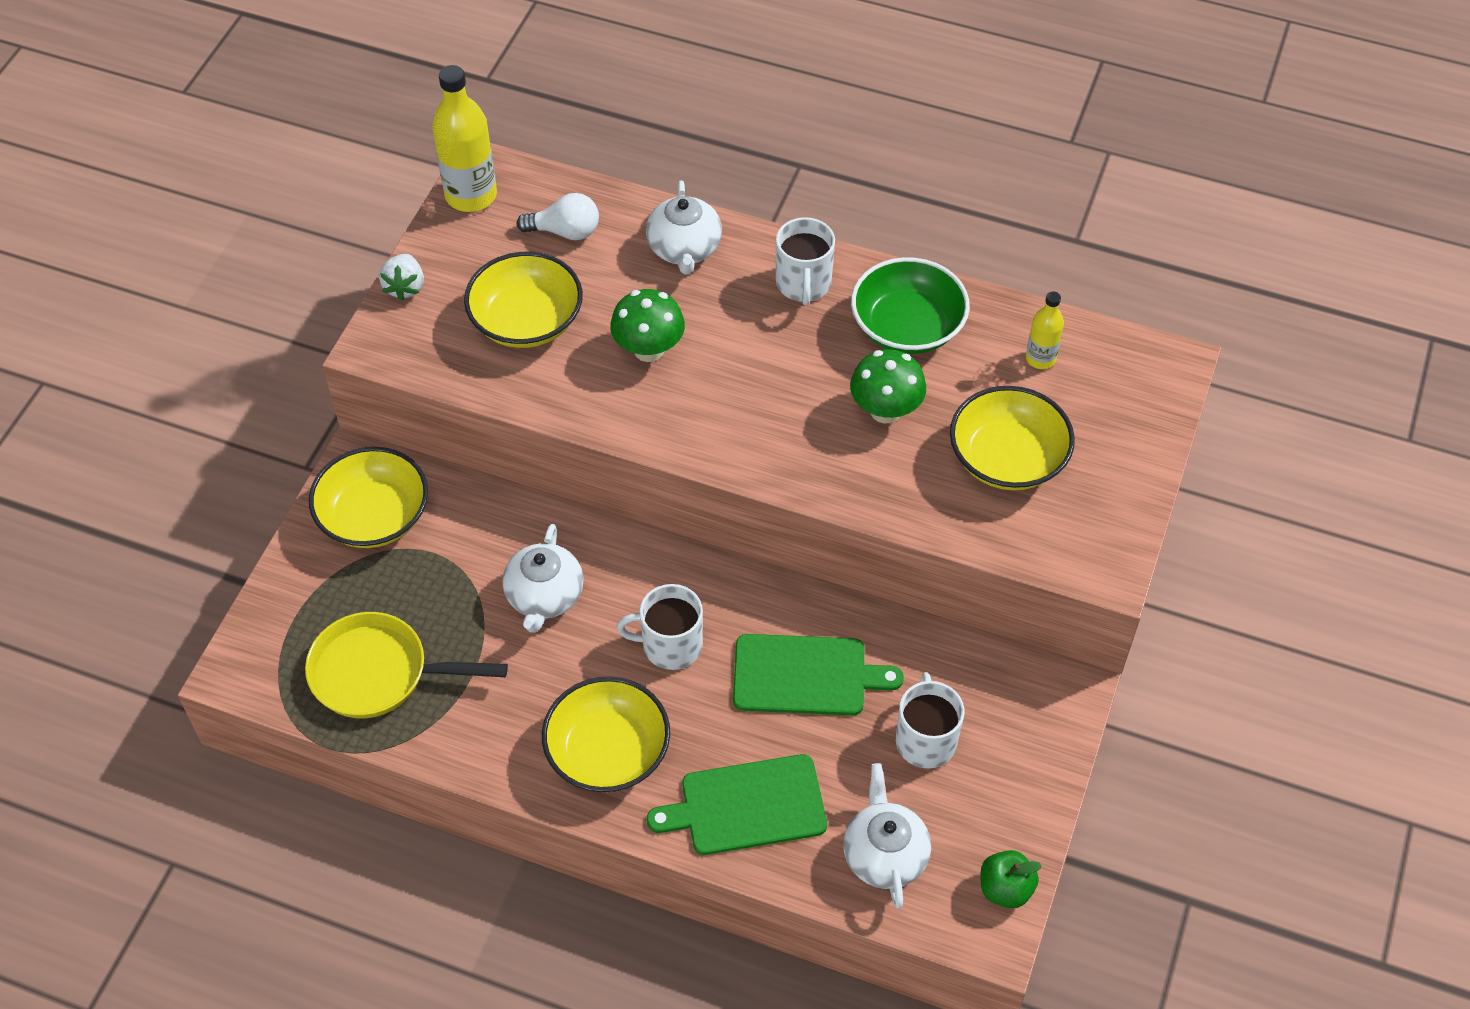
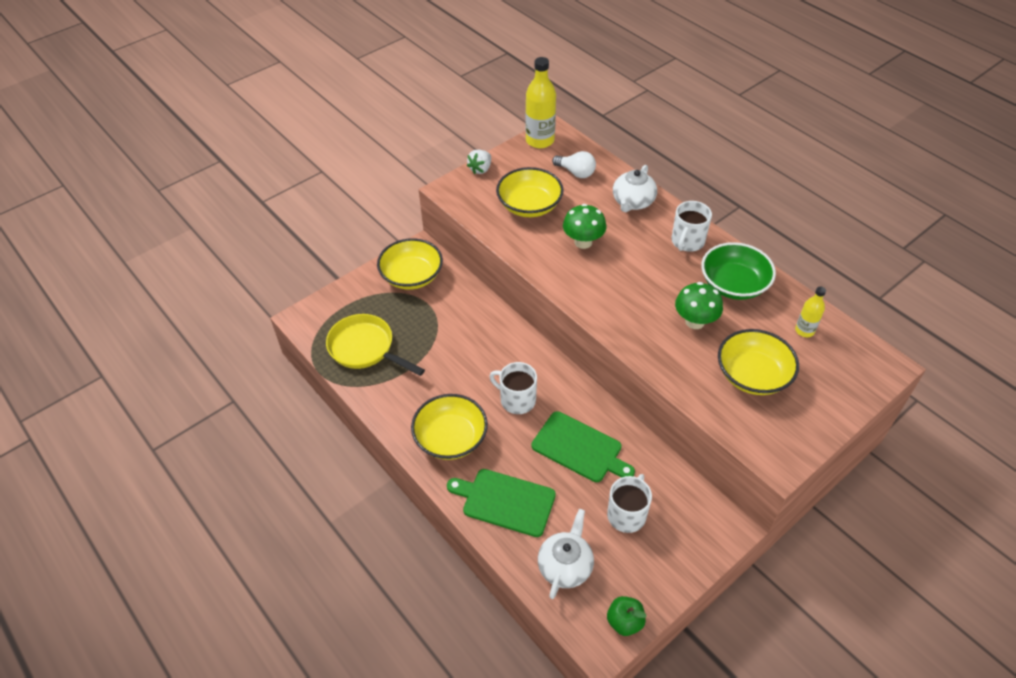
camera: 30 degrees right, 5 degrees down
white teapot [502,524,583,633] -> none

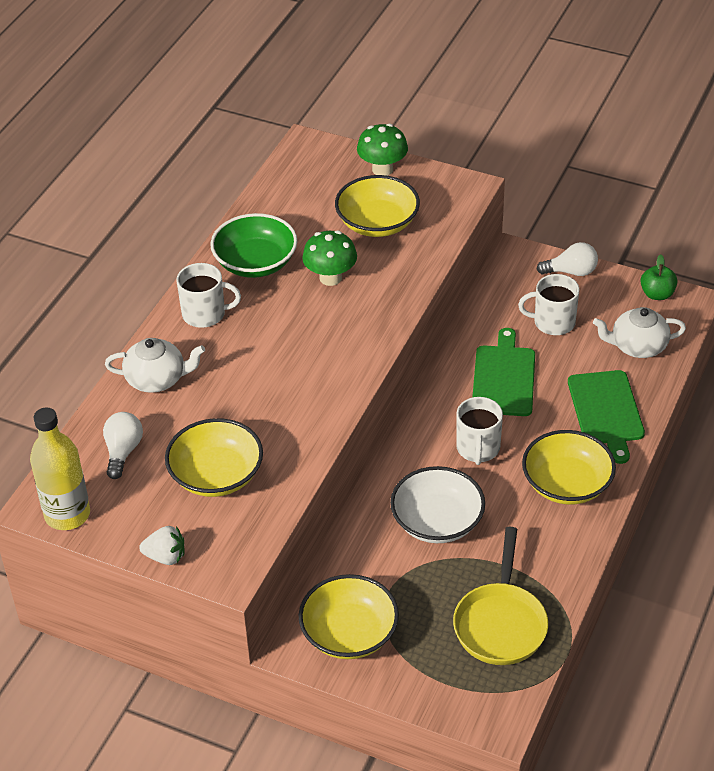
camera: 115 degrees left, 5 degrees down
green mushroom [563,204,606,249] -> green mushroom moved to [357,124,408,176]
yellow bottle [795,287,826,337] -> none
none -> white bowl [390,466,485,543]
none -> white light bulb [537,242,598,276]

